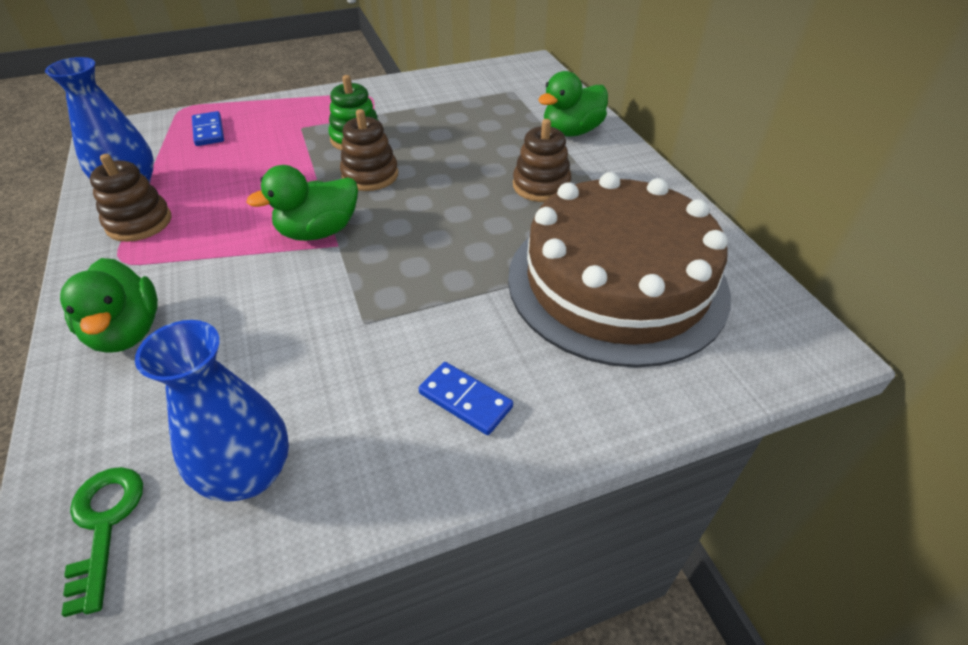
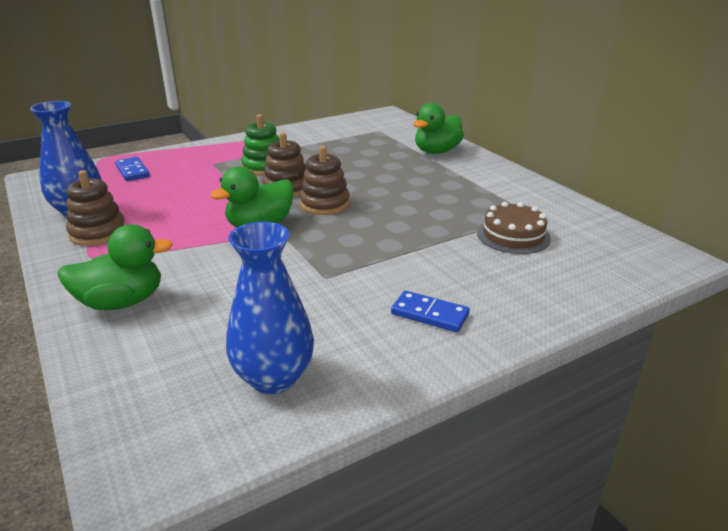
camera: 10 degrees left, 15 degrees down
green duck [60,258,158,353] -> green duck turned 75 degrees counterclockwise [57,224,173,310]
green key [61,467,143,617] -> none
brown cake [508,172,731,368] -> brown cake [477,202,551,254], size x0.42
brown stacking toy [513,119,571,202] -> brown stacking toy moved to [300,146,350,215]

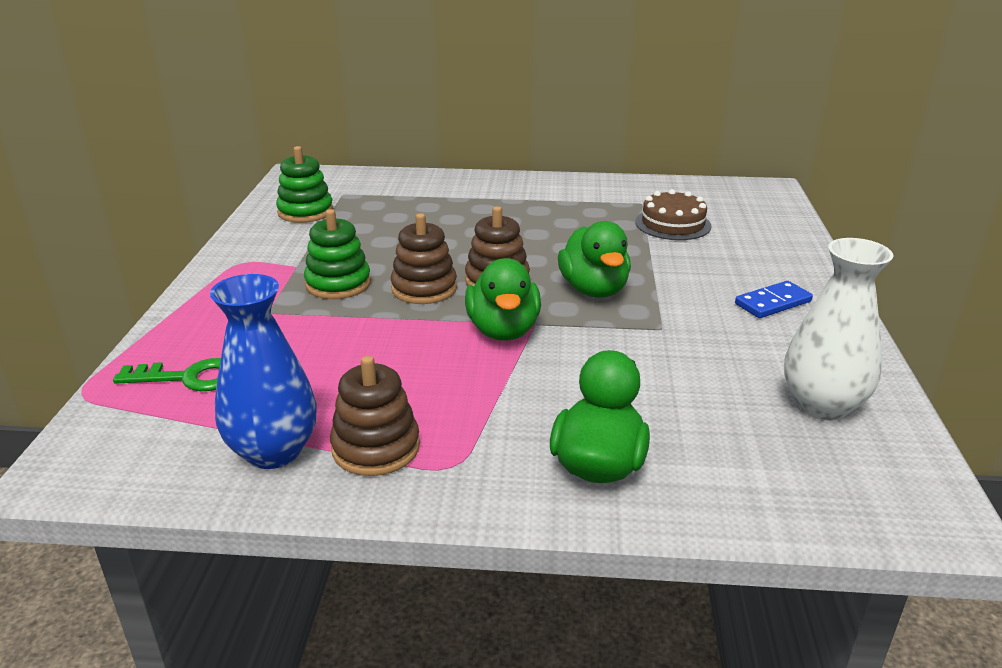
camera: 55 degrees left, 0 degrees up
blue domino [115,157,150,181] -> green key [113,358,221,391]
blue vase [226,222,314,394] -> white vase [784,238,893,420]
green duck [413,103,464,154] -> green duck moved to [558,221,631,298]
none -> green stacking toy [276,146,333,223]

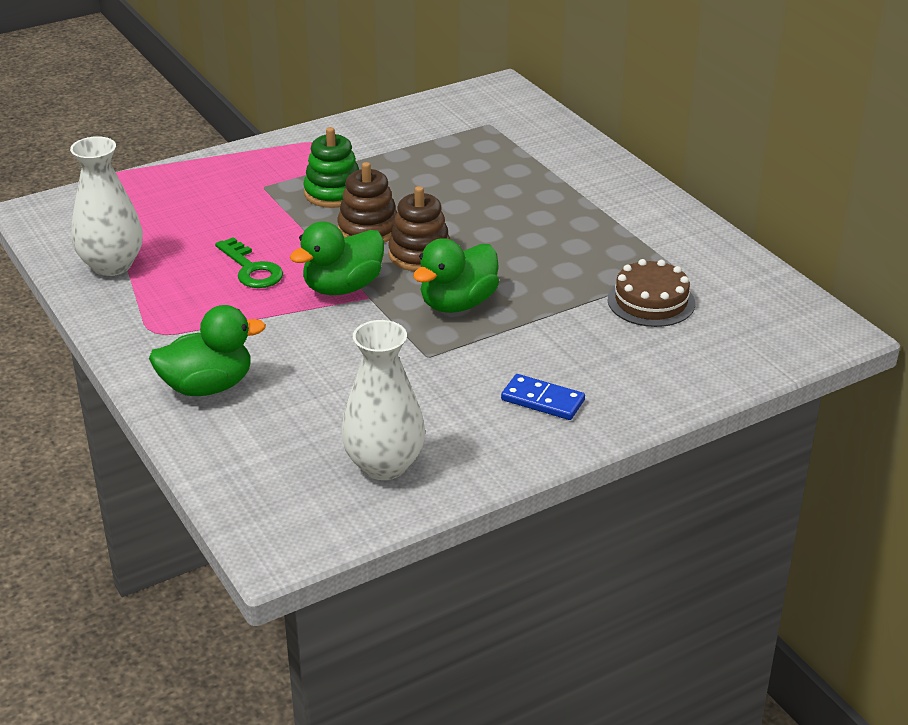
camera: 55 degrees right, 5 degrees up
green key [113,358,221,391] -> green key moved to [215,237,283,288]
blue vase [210,274,317,469] -> white vase [70,136,143,276]
green stacking toy [276,146,333,223] -> none
brown stacking toy [330,356,420,476] -> none

